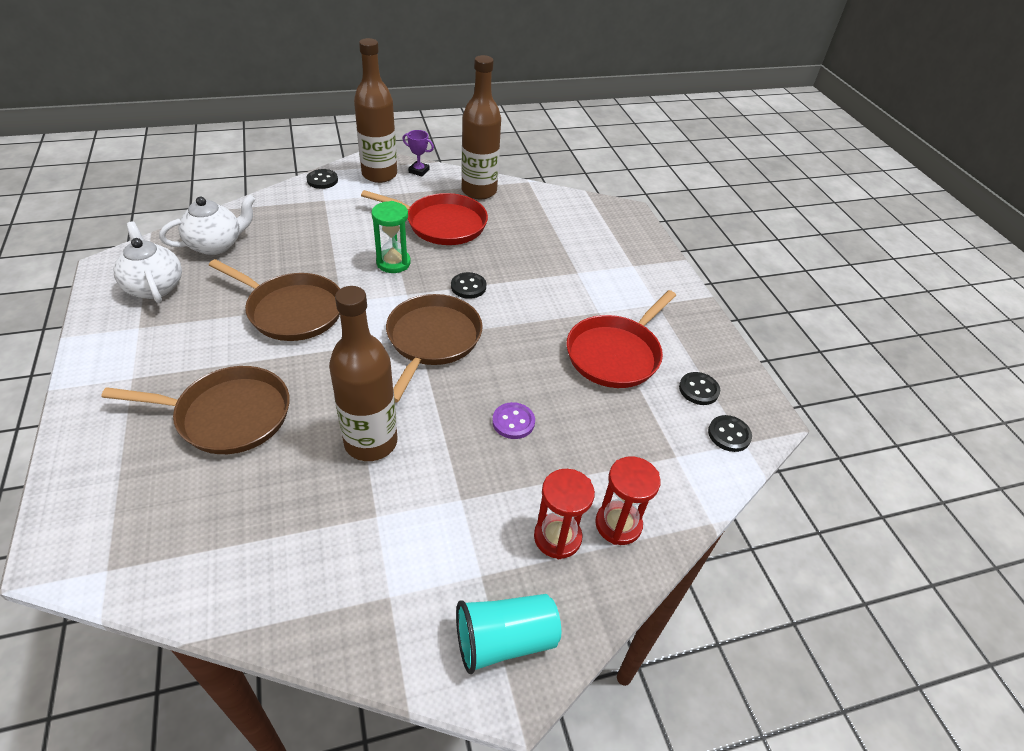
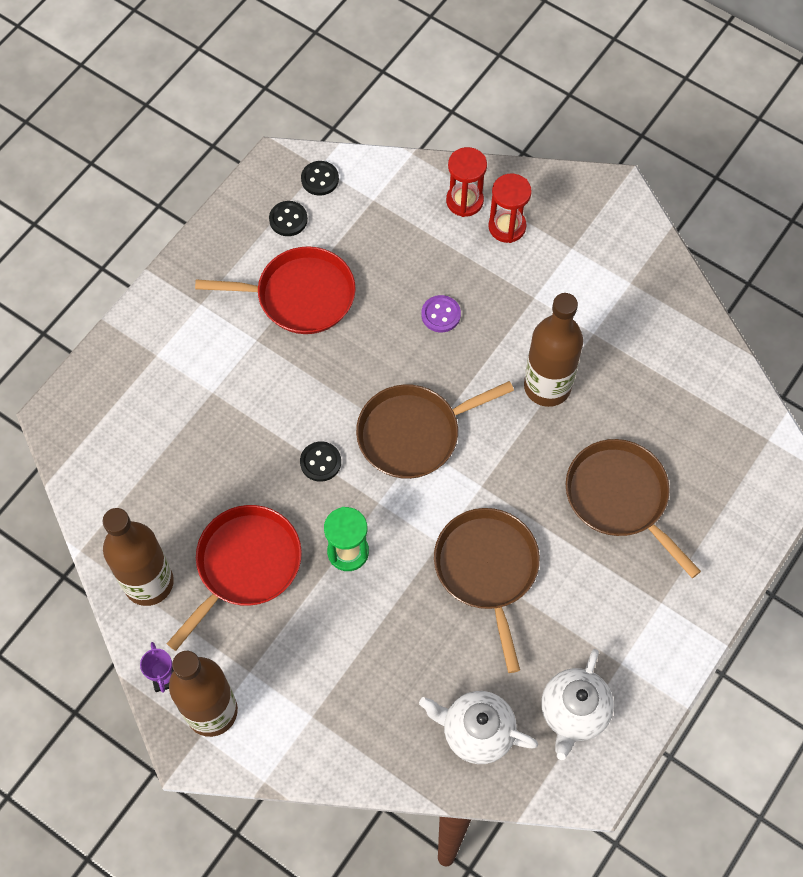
camera: 125 degrees left, 20 degrees up
black button [306,169,338,189] -> none
red pan [361,190,488,245] -> red pan turned 60 degrees clockwise [167,505,302,651]
turquoise cup [456,594,561,674] -> none

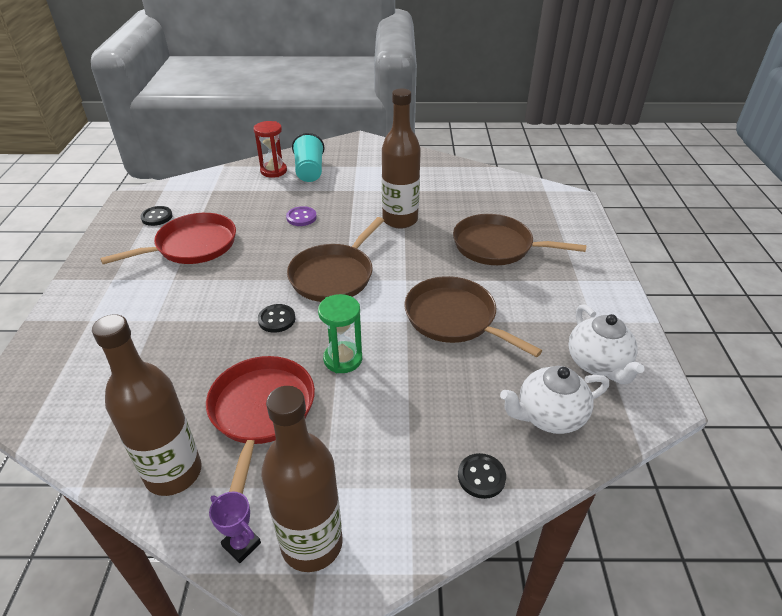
camera: 35 degrees left, 25 degrees down
black button [301,161,339,196] -> black button moved to [458,453,506,499]
red hourglass [488,174,532,243] -> turquoise cup [292,133,325,182]

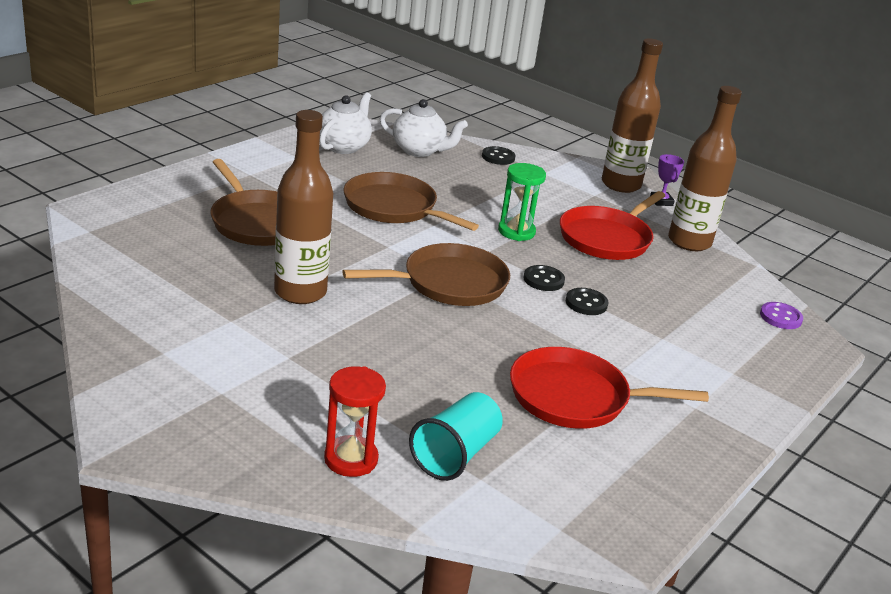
camera: 145 degrees left, 10 degrees down
black button [140,206,173,226] -> black button moved to [566,288,608,315]
purple button [286,206,317,226] -> purple button moved to [760,302,803,329]
turquoise cup [292,133,325,182] -> turquoise cup moved to [409,392,503,481]
brown pan [404,276,542,357] -> brown pan turned 135 degrees clockwise [343,172,479,231]

